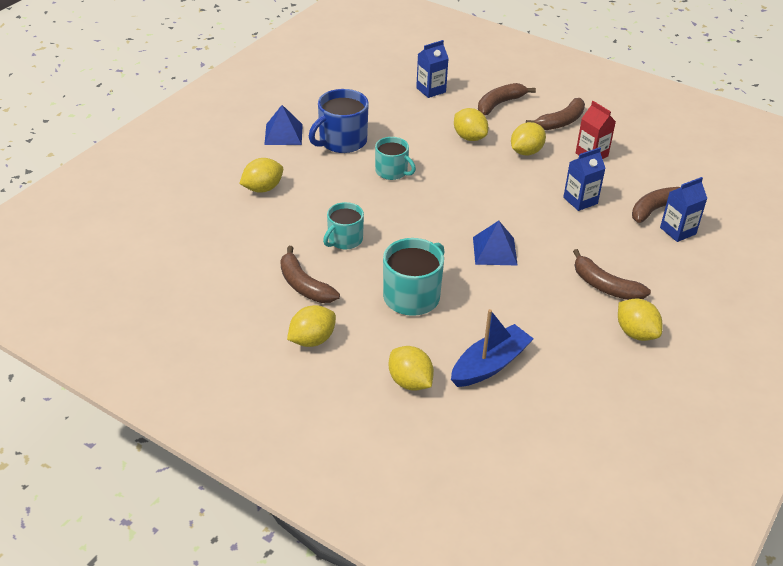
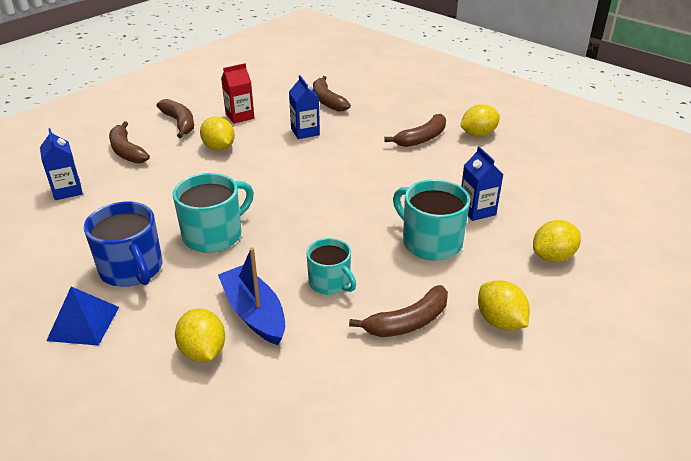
camera: 80 degrees left, 5 degrees down
turquoise mug [375,137,416,180] -> turquoise mug [173,173,254,253], size x1.54
blue boat [451,309,534,387] -> blue boat moved to [218,247,285,345]
yellow lemon [454,108,488,141] -> none
blue pyramid [473,221,518,265] -> none
blue carton [660,177,707,242] -> blue carton moved to [461,146,503,221]

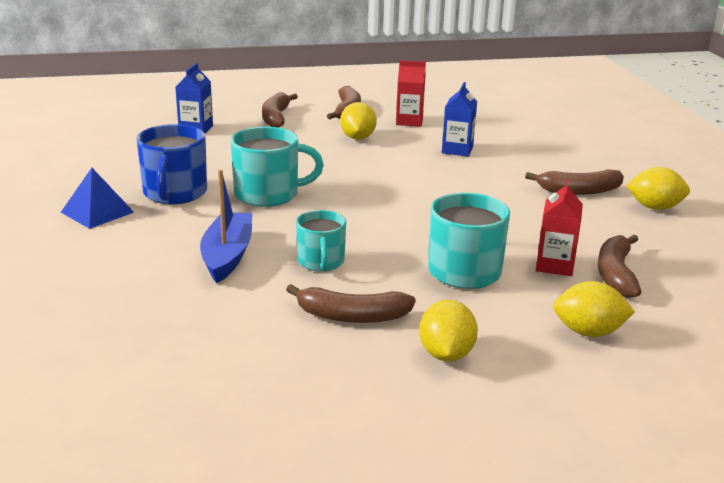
camera: 35 degrees right, 10 degrees down
yellow lemon [175,309,225,362] -> none
brown banana [313,76,351,112] -> brown banana moved to [598,235,642,298]
blue carton [461,146,503,221] -> red carton [536,180,583,276]

